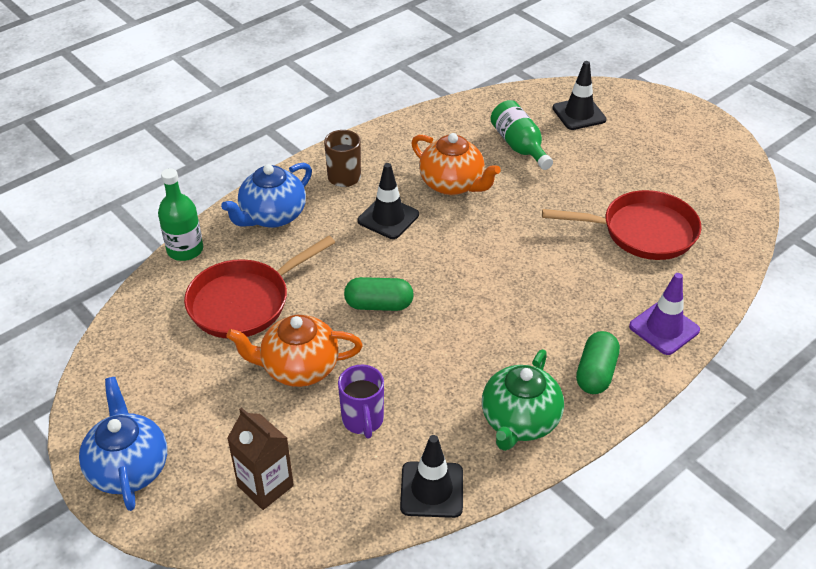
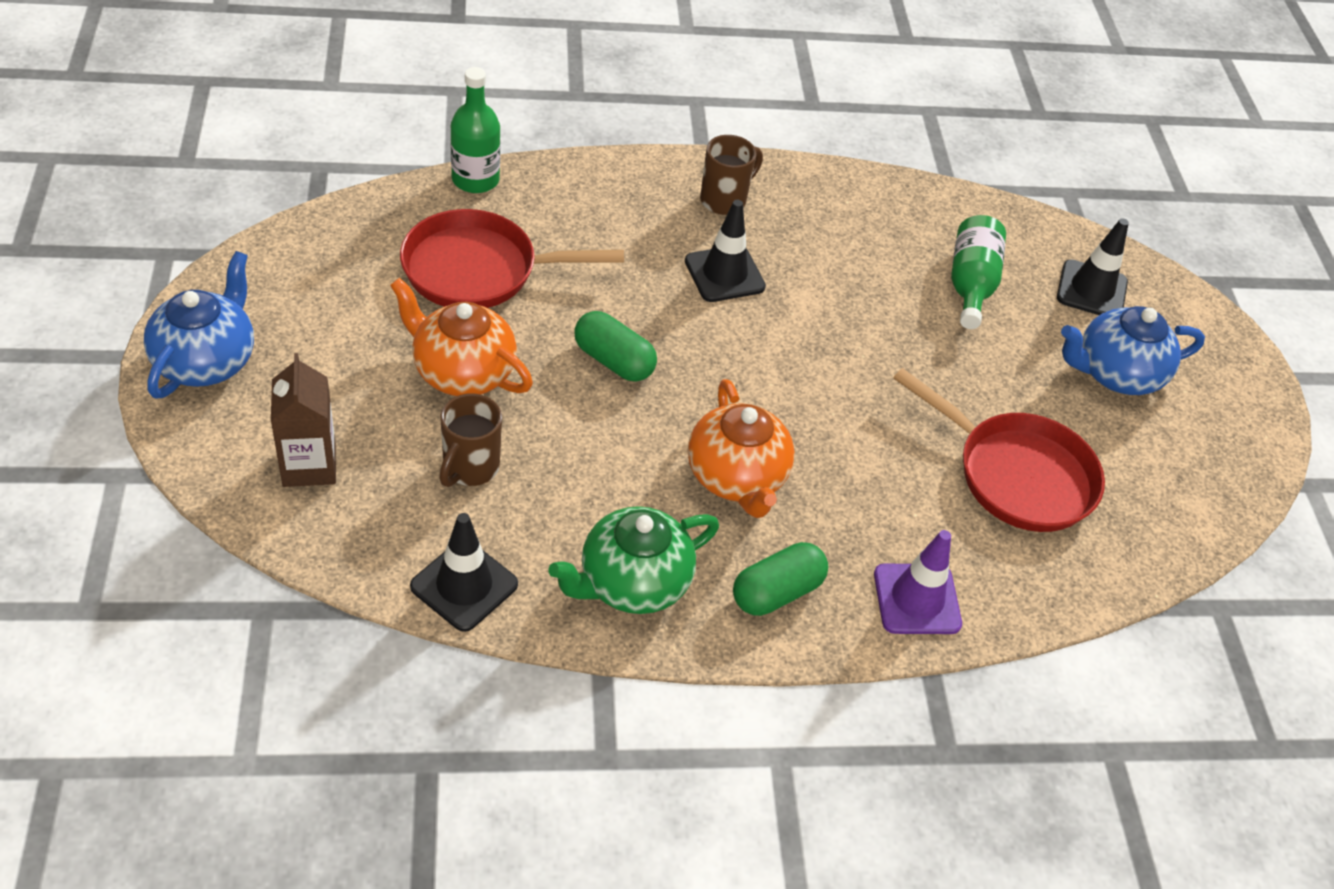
camera: 30 degrees right, 5 degrees up
blue teapot [221,163,312,228] -> blue teapot moved to [1061,306,1205,395]
purple mug [338,365,384,439] -> brown mug [439,393,502,487]
orange teapot [411,133,501,195] -> orange teapot moved to [688,379,795,518]

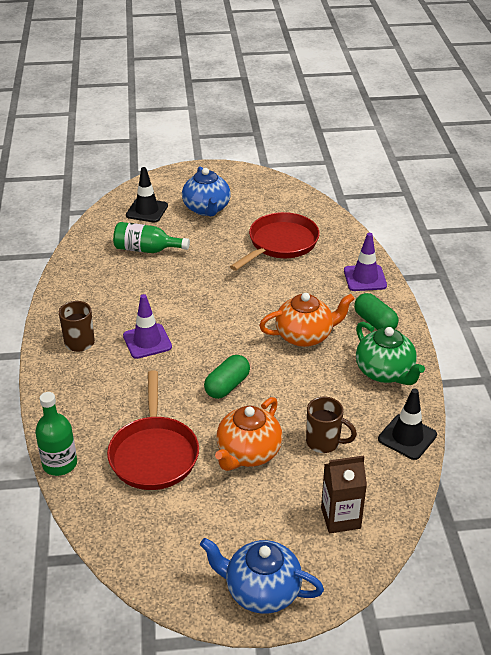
camera: 85 degrees left, 10 degrees down
black traffic cone [685,200,766,302] -> purple traffic cone [123,294,172,359]

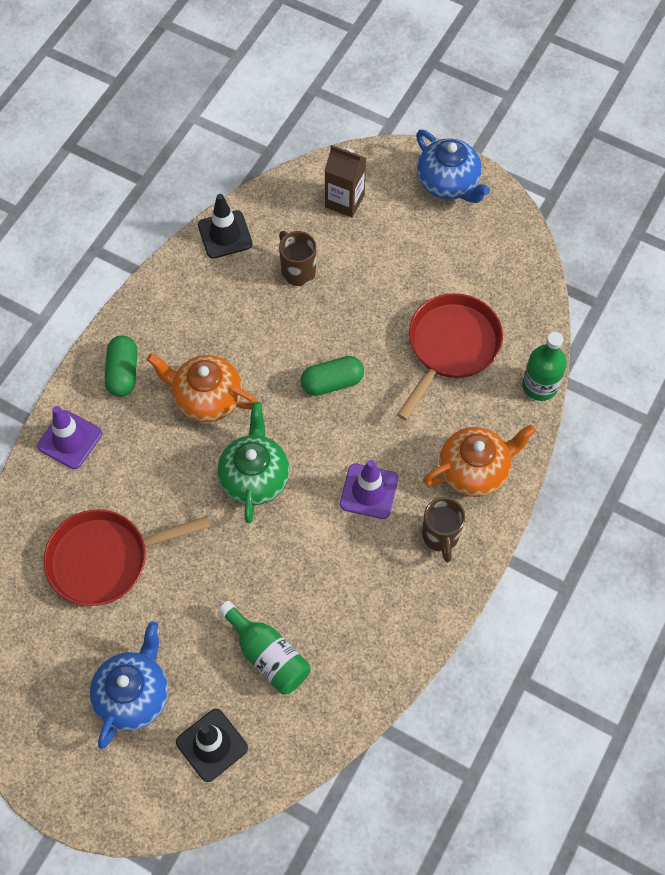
camera: 145 degrees left, 25 degrees up
orange teapot [215,397,283,471] -> orange teapot moved to [423,424,536,497]
green teapot [356,322,425,385] -> green teapot moved to [217,402,289,523]

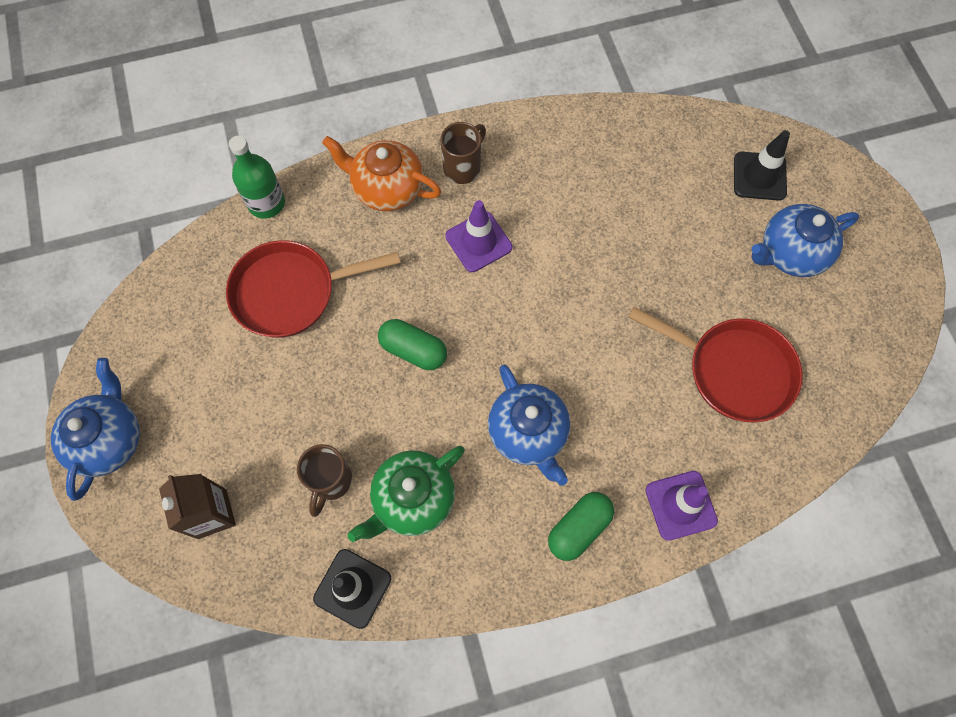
camera: 135 degrees left, 5 degrees up
orange teapot [147,354,258,422] -> blue teapot [488,365,570,486]
green teapot [217,402,289,523] -> green teapot moved to [347,446,465,542]
green bottle [218,601,311,695] -> none

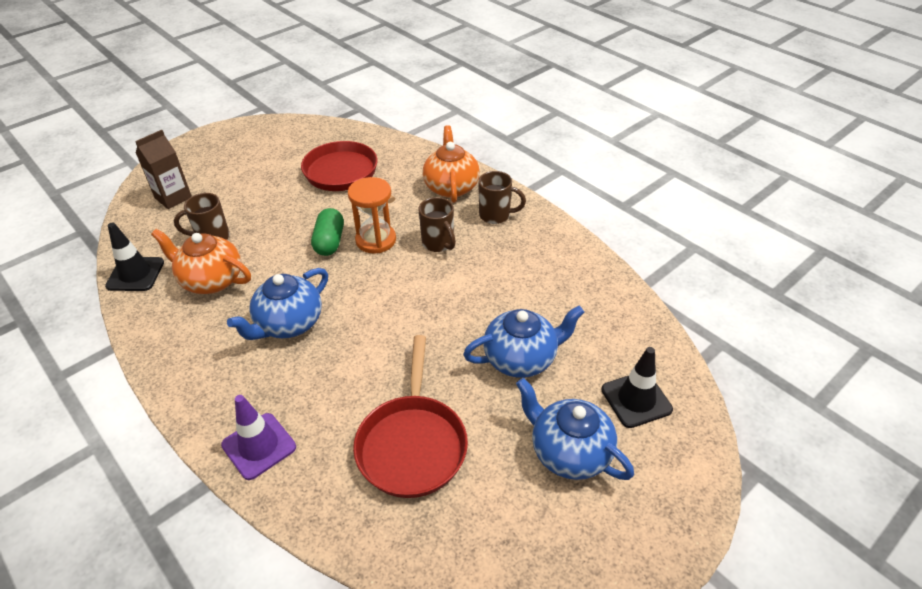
camera: 65 degrees right, 25 degrees down
blue teapot [51,358,140,501] -> blue teapot moved to [463,306,584,378]
green bottle [229,136,285,219] -> none
green teapot [347,446,465,542] -> orange teapot [151,229,251,294]
purple traffic cone [445,200,512,272] -> brown mug [419,197,456,252]
green capsule [548,492,614,561] -> none
none -> orange hourglass [348,177,396,253]

